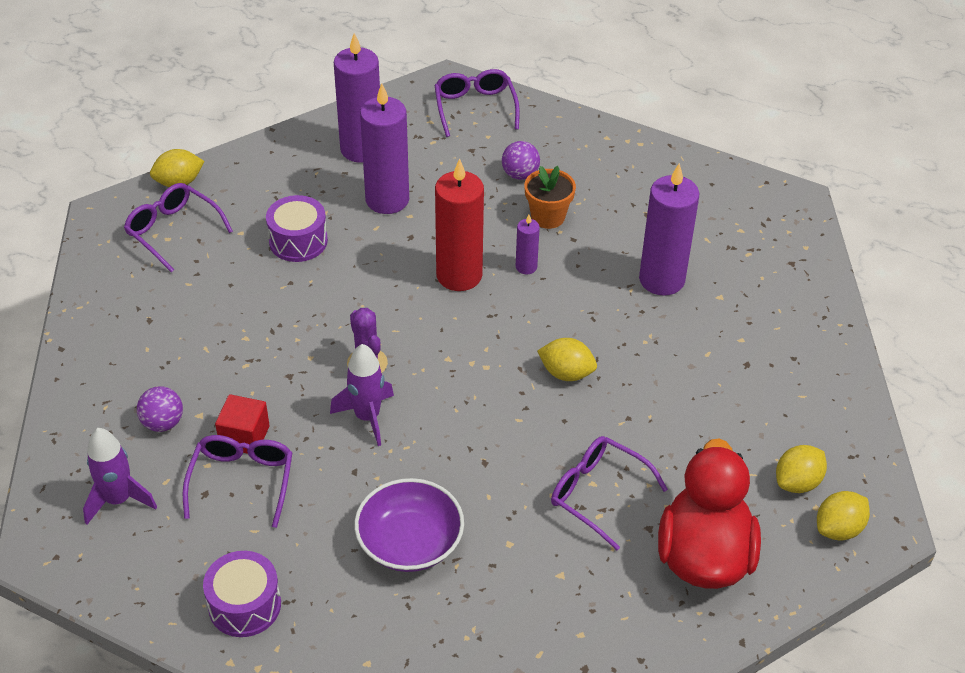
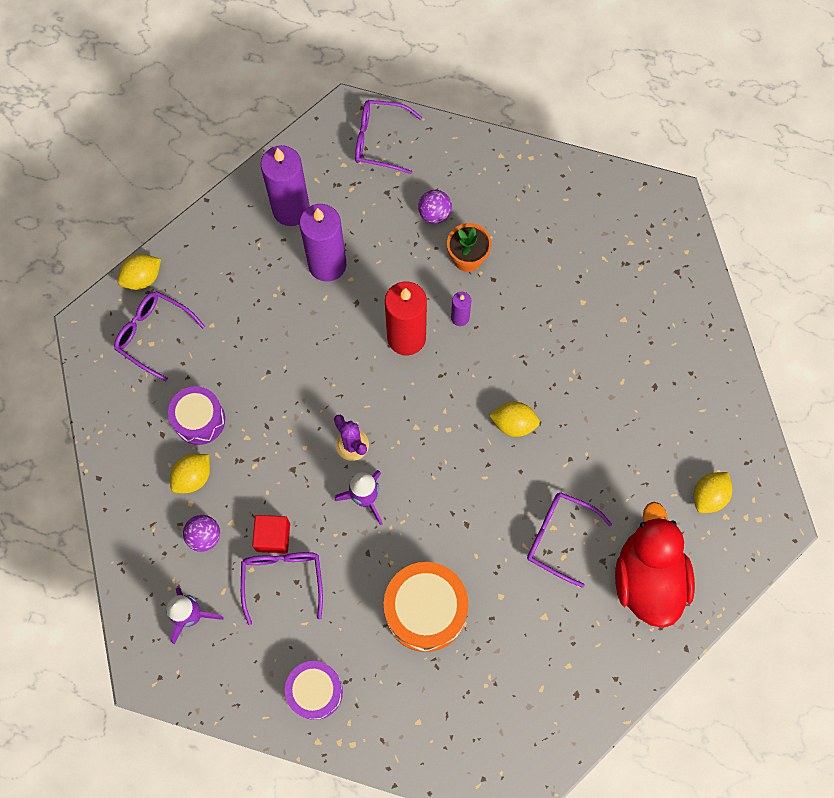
camera: 10 degrees left, 25 degrees up
purple drum [266,195,328,262] -> purple drum moved to [168,386,225,445]
purple bowl [354,478,464,572] -> orange drum [384,562,468,652]
purple glasses [435,69,520,137] -> purple glasses turned 60 degrees counterclockwise [355,100,422,174]
purple candle [639,163,699,296] -> none
yellow lemon [817,491,870,541] -> yellow lemon moved to [170,454,210,493]

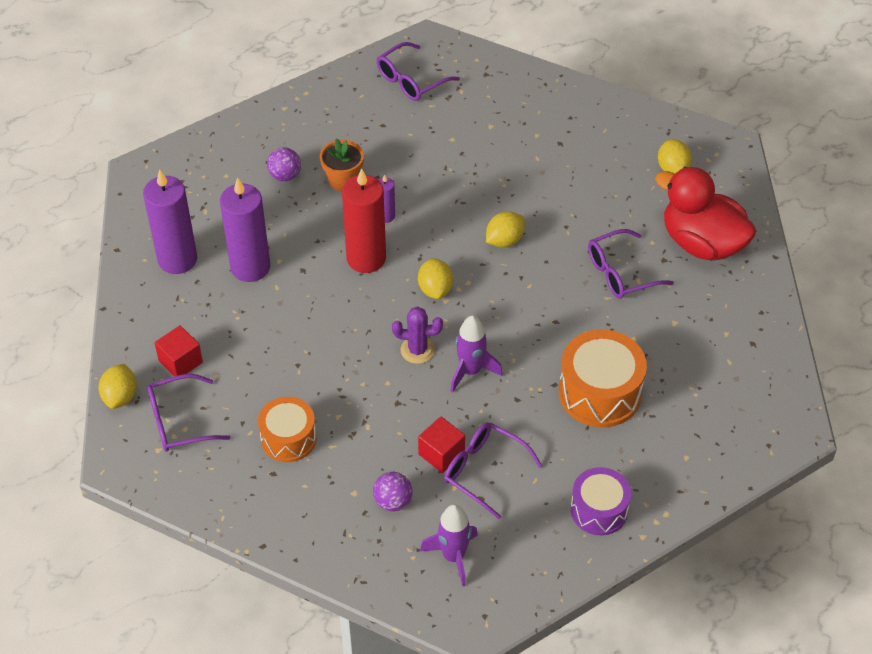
camera: 50 degrees left, 20 degrees down
purple drum [168,386,225,445] -> orange drum [258,397,316,462]
yellow lemon [170,454,210,493] -> yellow lemon moved to [418,258,453,299]
purple glasses [355,100,422,174] -> purple glasses moved to [377,42,460,101]
none -> red cube [155,325,203,377]

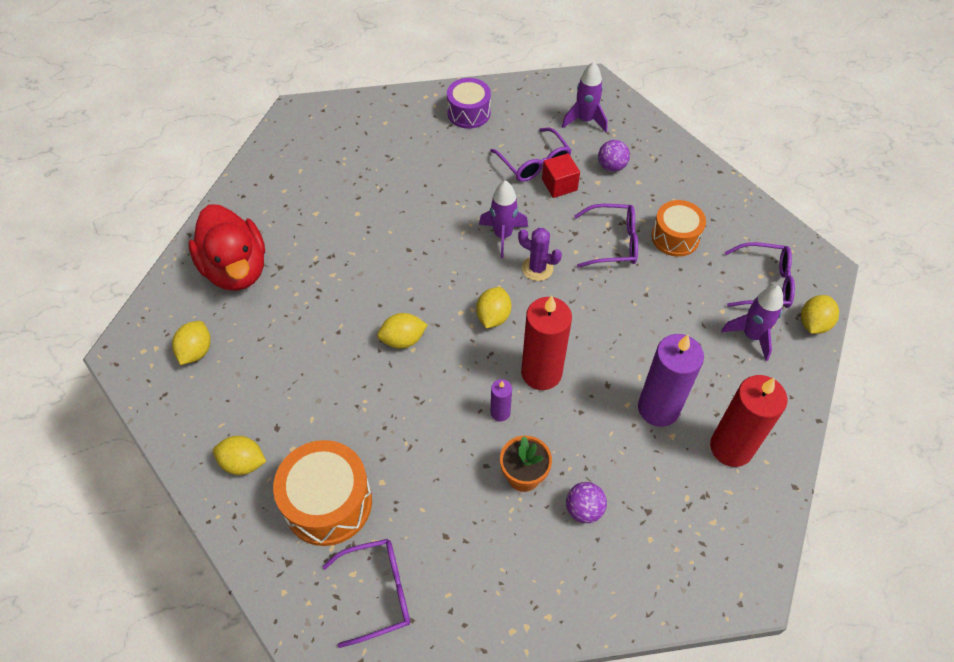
camera: 155 degrees left, 5 degrees up
purple candle [143,169,197,274] -> red candle [710,375,788,467]
red cube [155,325,203,377] -> purple rocket [721,285,783,361]
orange drum [559,329,647,427] -> orange drum moved to [273,440,372,546]
purple glasses [588,229,674,299] -> purple glasses moved to [574,204,638,268]
none -> yellow lemon [213,436,266,475]

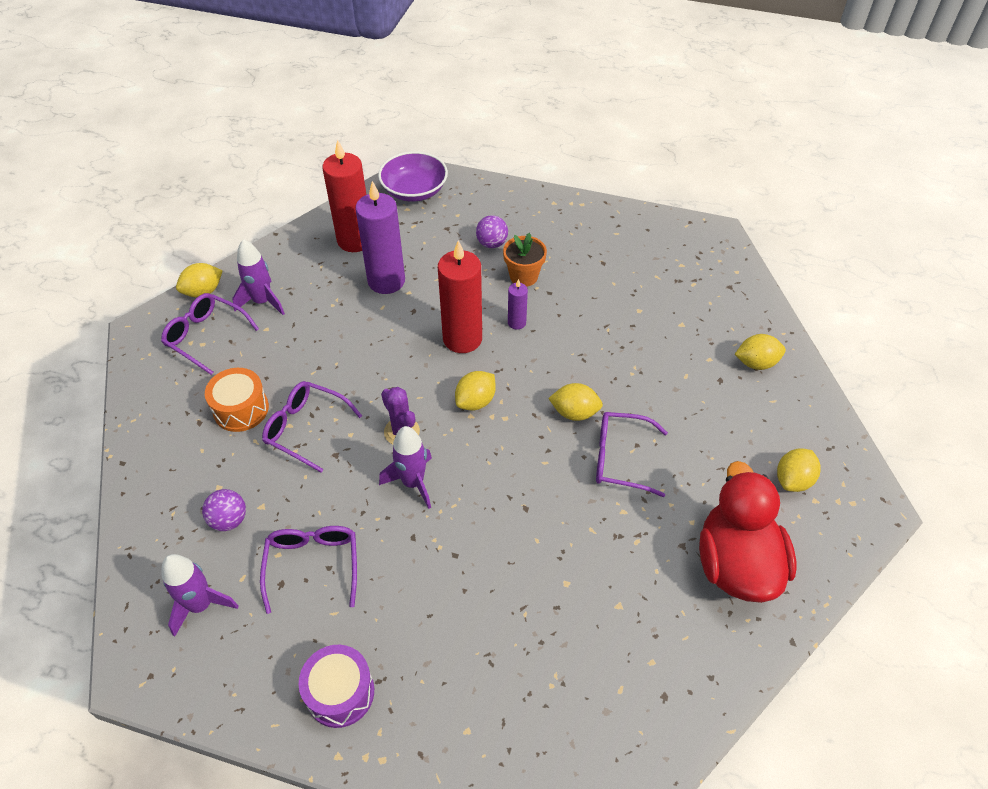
camera: 155 degrees left, 5 degrees down
yellow lemon [213,436,266,475] -> yellow lemon turned 45 degrees counterclockwise [735,334,786,370]
orange drum [273,440,372,546] -> none
purple glasses [322,539,410,648] -> purple glasses moved to [596,412,668,497]
red cube [542,153,580,198] -> none
none -> purple bowl [378,151,448,202]

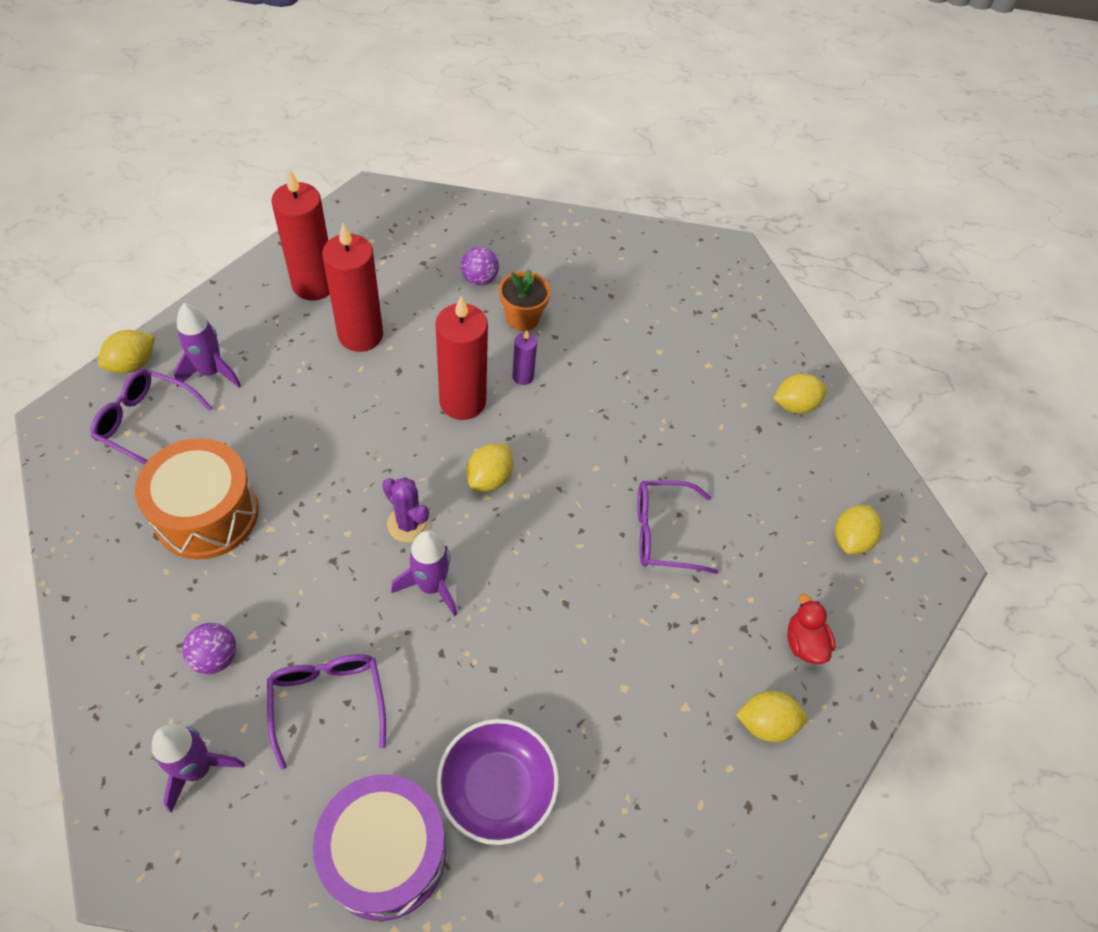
camera: 15 degrees left, 5 degrees up
orange drum [205,368,269,432] -> orange drum [135,438,259,560], size x1.52
purple glasses [262,381,362,473] -> none
purple drum [298,645,374,728] -> purple drum [313,774,446,921], size x1.52
purple candle [355,181,405,294] -> red candle [322,223,383,352]
purple bowl [378,151,448,202] -> purple bowl moved to [437,719,559,845]
yellow lemon [548,383,603,421] -> yellow lemon moved to [736,691,807,742]
red duck [699,461,796,603] -> red duck [787,594,835,664], size x0.46

